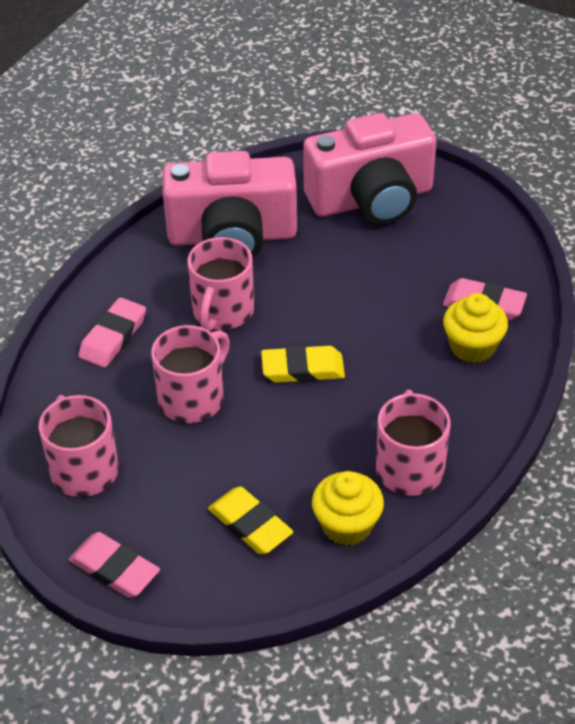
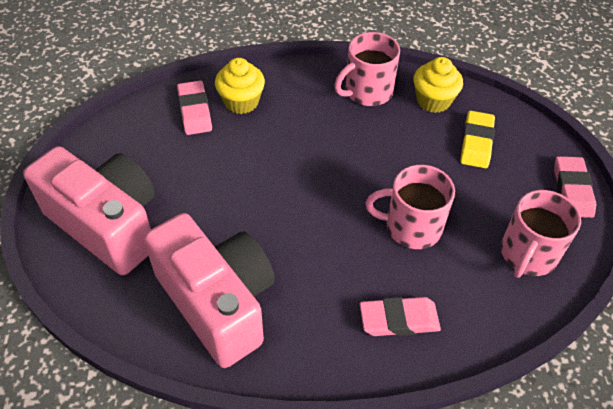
camera: 125 degrees left, 5 degrees up
pink mug [188,237,254,331] -> none
yellow eraser [261,345,345,383] -> none

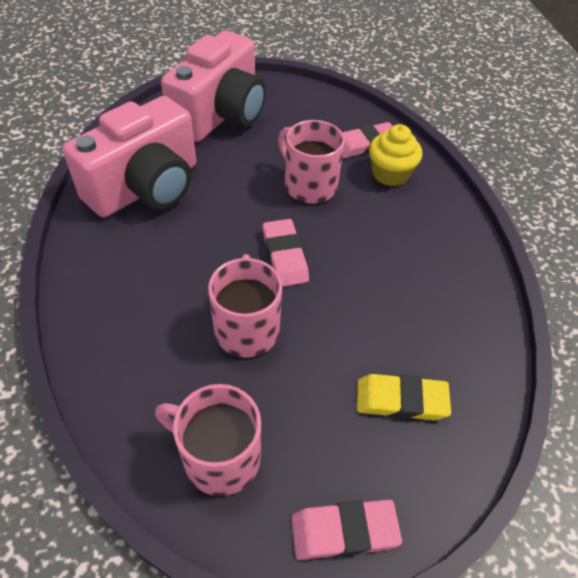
camera: 80 degrees right, 0 degrees up
pink mug [334,32,400,106] -> pink mug moved to [278,120,345,204]
pink eraser [360,297,441,336] -> pink eraser moved to [262,219,309,287]
yellow cupcake [413,57,463,113] -> none

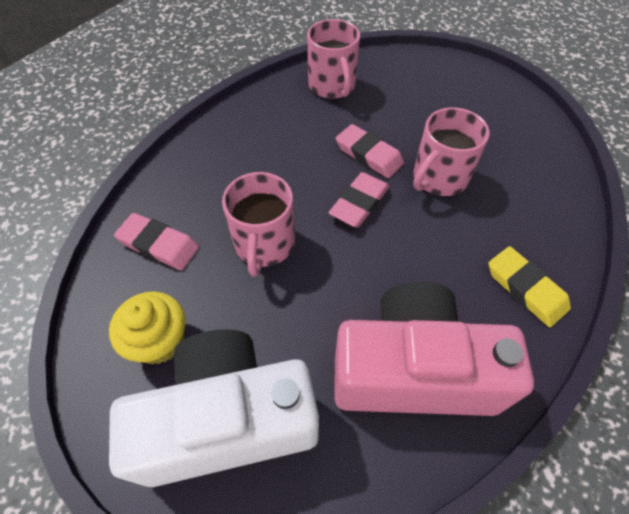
camera: 130 degrees left, 5 degrees up
pink mug [155,384,261,496] -> pink mug moved to [307,19,360,99]
pink camera [161,31,266,142] -> white camera [109,329,319,487]
pink eraser [291,500,402,560] -> pink eraser moved to [336,124,404,178]
yellow eraser [357,374,451,420] -> yellow eraser moved to [489,246,571,327]
yellow cupcake [369,124,422,186] -> yellow cupcake moved to [109,291,185,364]

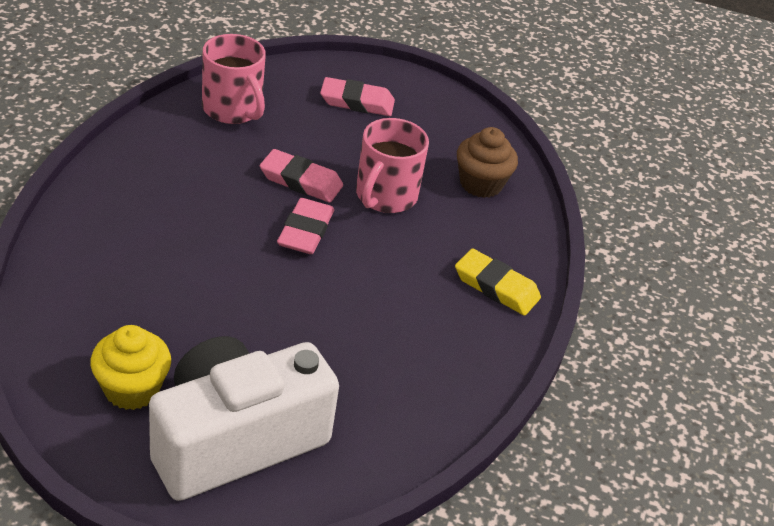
camera: 25 degrees left, 15 degrees down
pink eraser [114,213,199,270] -> pink eraser moved to [320,77,395,116]
pink mug [222,172,295,277] -> none
pink camera [334,282,534,416] -> none
none -> brown cupcake [457,127,518,198]

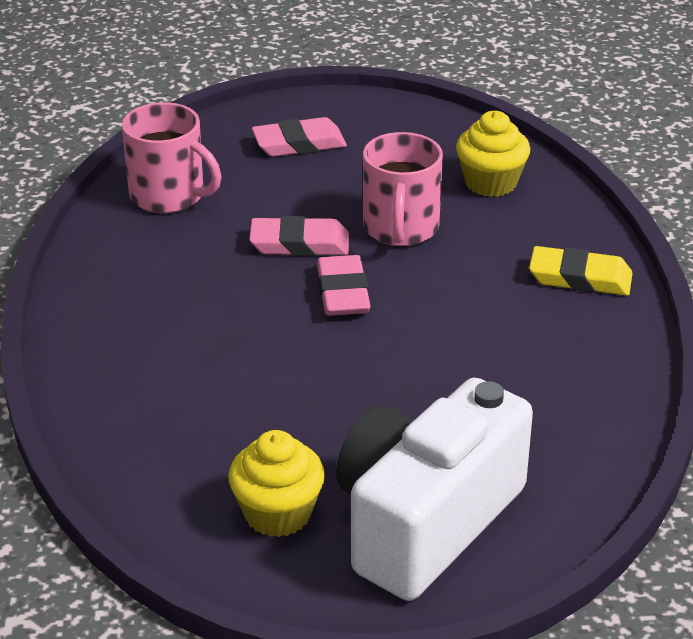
camera: 15 degrees left, 5 degrees down
brown cupcake [457,127,518,198] -> yellow cupcake [456,111,530,197]

